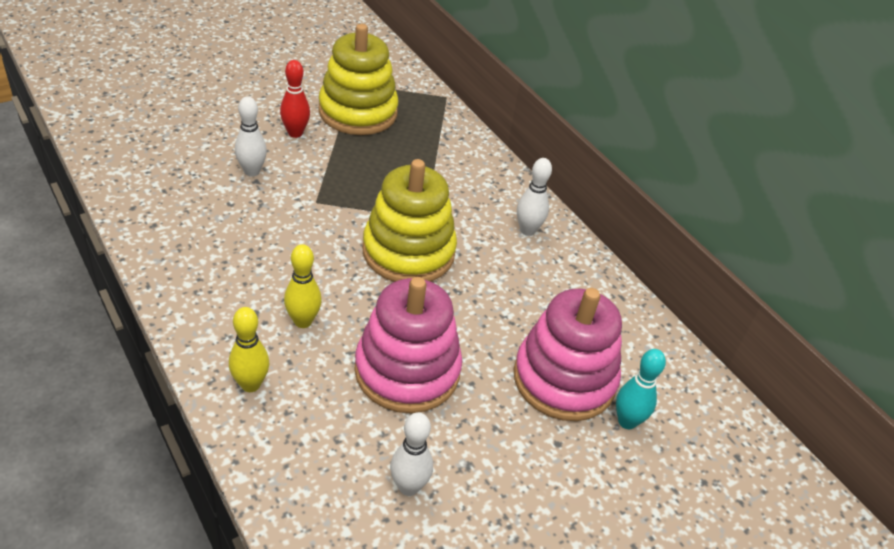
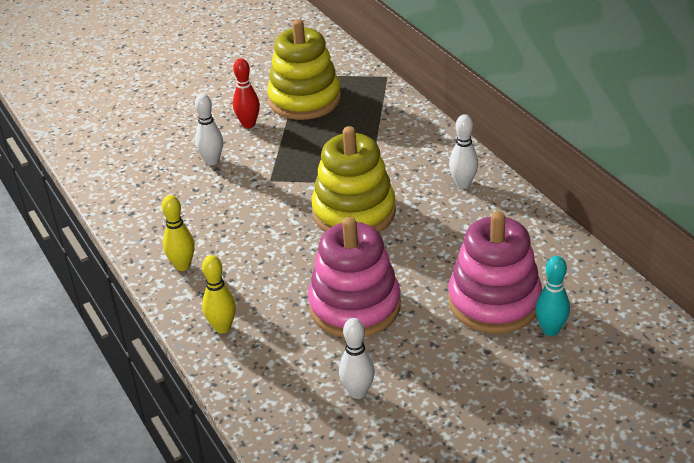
camera: 10 degrees right, 5 degrees down
yellow bowling pin [284,244,322,328] -> yellow bowling pin moved to [162,195,195,271]

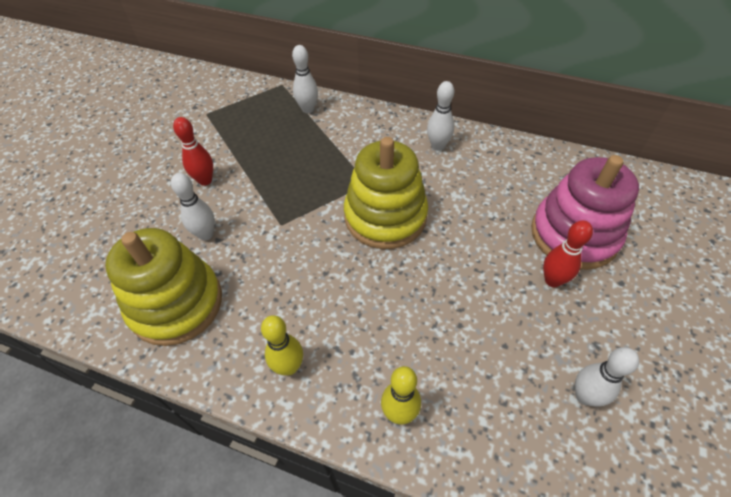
camera: 40 degrees left, 15 degrees up
yellow stacking toy [267,19,341,120] -> yellow stacking toy moved to [105,228,222,346]
pink stacking toy [308,217,401,338] -> none
turquoise bowling pin [535,256,570,336] -> none
none -> white bowling pin [292,45,318,113]
none -> red bowling pin [543,220,593,287]

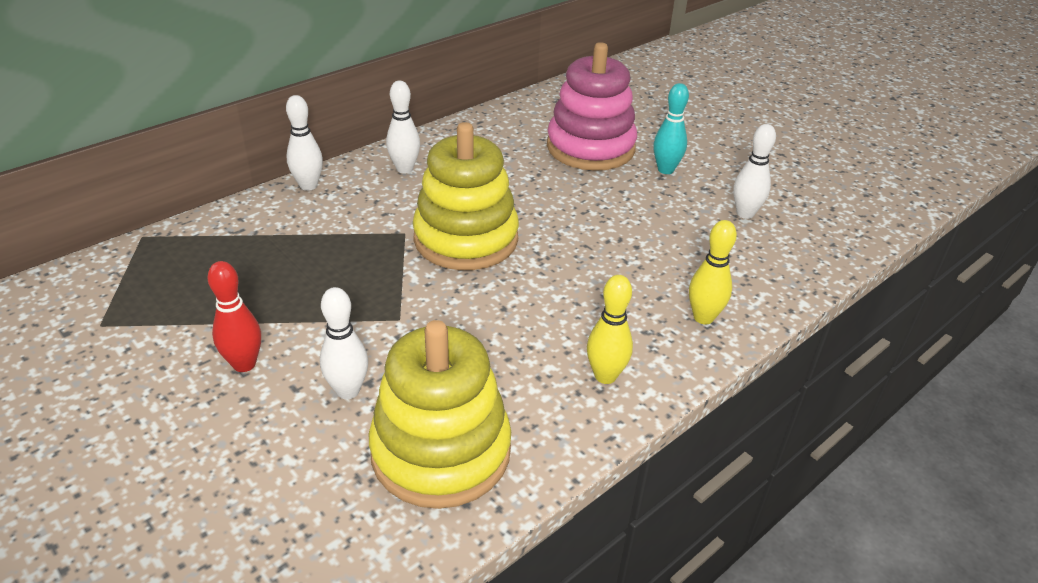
camera: 65 degrees left, 15 degrees down
white bowling pin [292,45,318,113] -> white bowling pin moved to [286,95,323,191]
red bowling pin [543,220,593,287] -> none
none -> turquoise bowling pin [653,83,689,174]

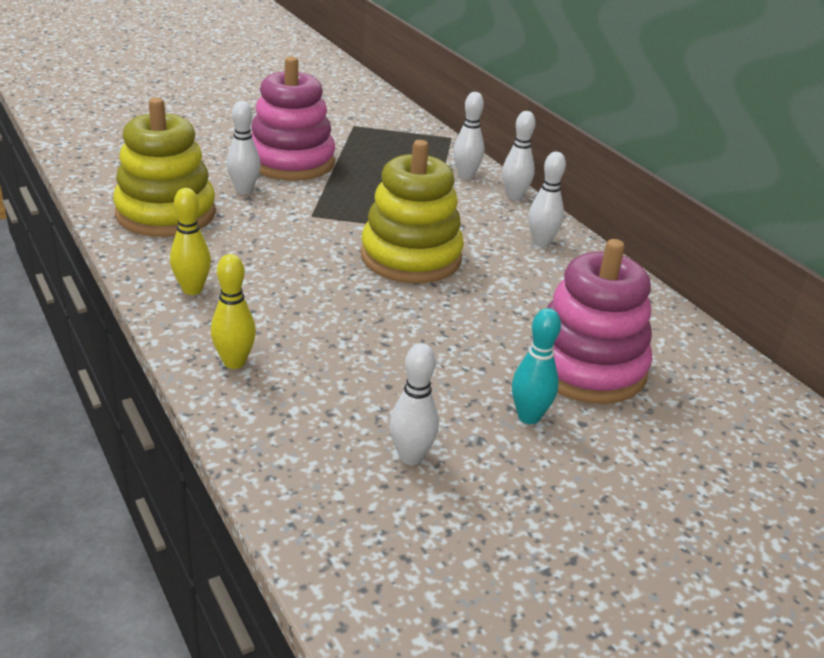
camera: 100 degrees right, 5 degrees down
red bowling pin [207,261,261,372] -> pink stacking toy [251,56,335,181]
none -> white bowling pin [453,92,484,180]

